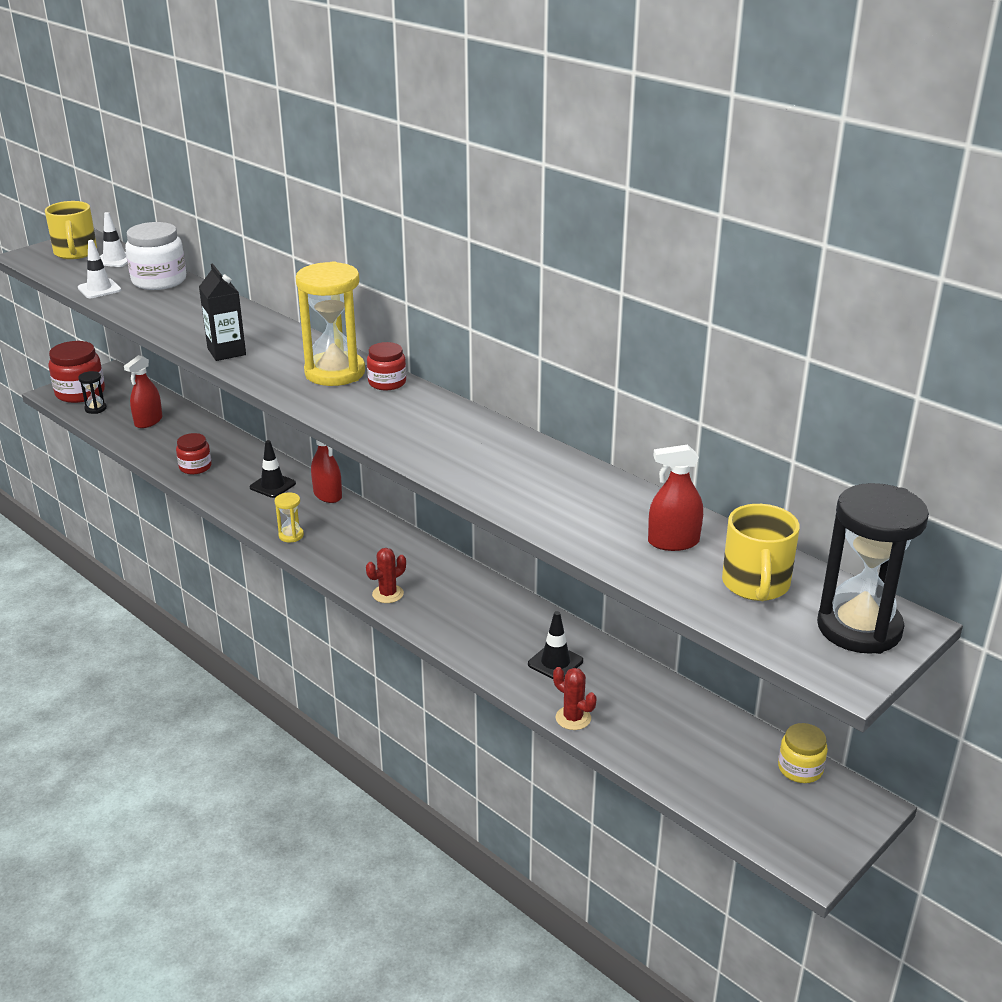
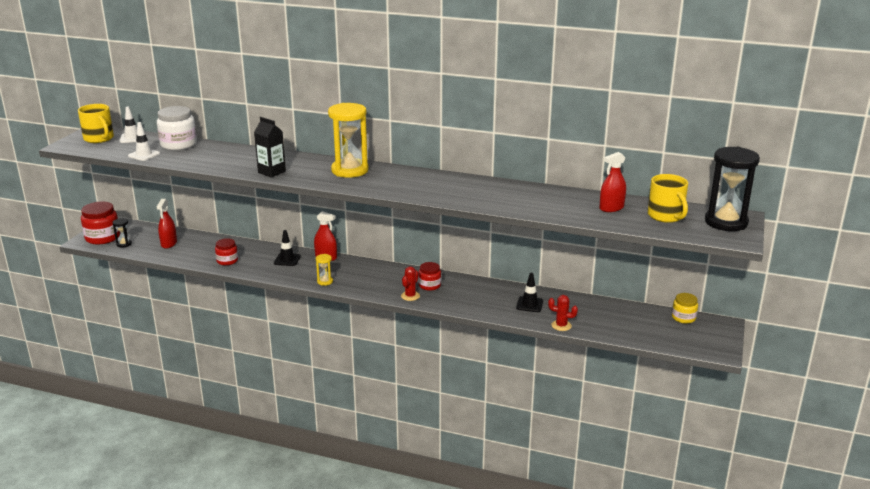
camera: 25 degrees left, 5 degrees down
red jar [367,342,406,390] -> red jar moved to [418,262,441,291]

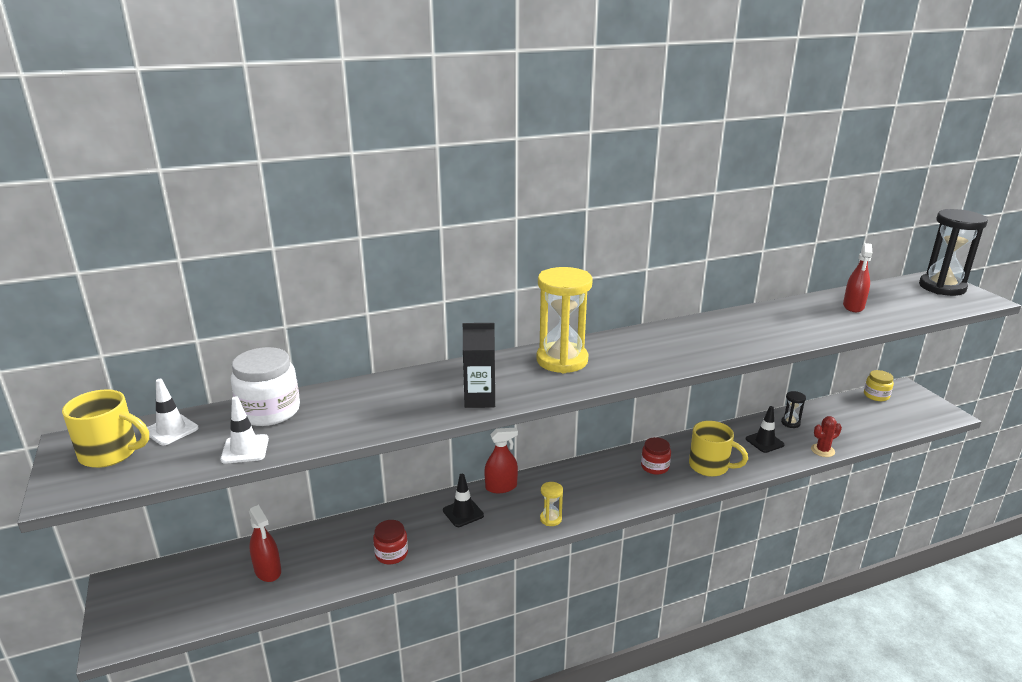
camera: 40 degrees left, 0 degrees up
red jar [81,201,120,245] -> none
black hourglass [112,218,132,248] -> black hourglass moved to [781,391,806,428]
red cactus [401,266,420,301] -> none
yellow mug [648,174,688,223] -> yellow mug moved to [689,421,748,477]

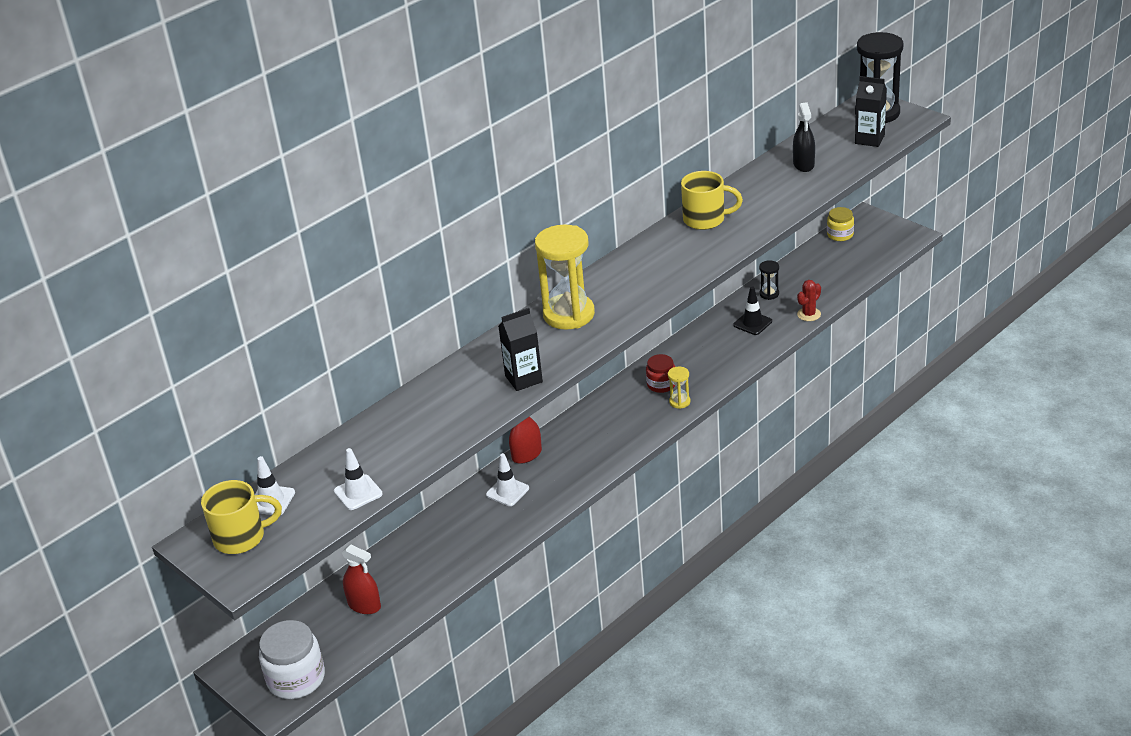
camera: 20 degrees left, 10 degrees up
white jar [231,347,300,426] -> white jar moved to [259,620,325,699]
red jar [373,520,408,564] -> none
black traffic cone [443,474,484,527] -> white traffic cone [486,453,529,506]
yellow hourglass [540,482,563,526] -> yellow hourglass moved to [668,367,691,409]
yellow mug [689,421,748,477] -> yellow mug moved to [681,171,743,230]
red spray bottle [843,243,872,312] -> black spray bottle [793,102,815,172]
none -> black carton [855,76,887,147]

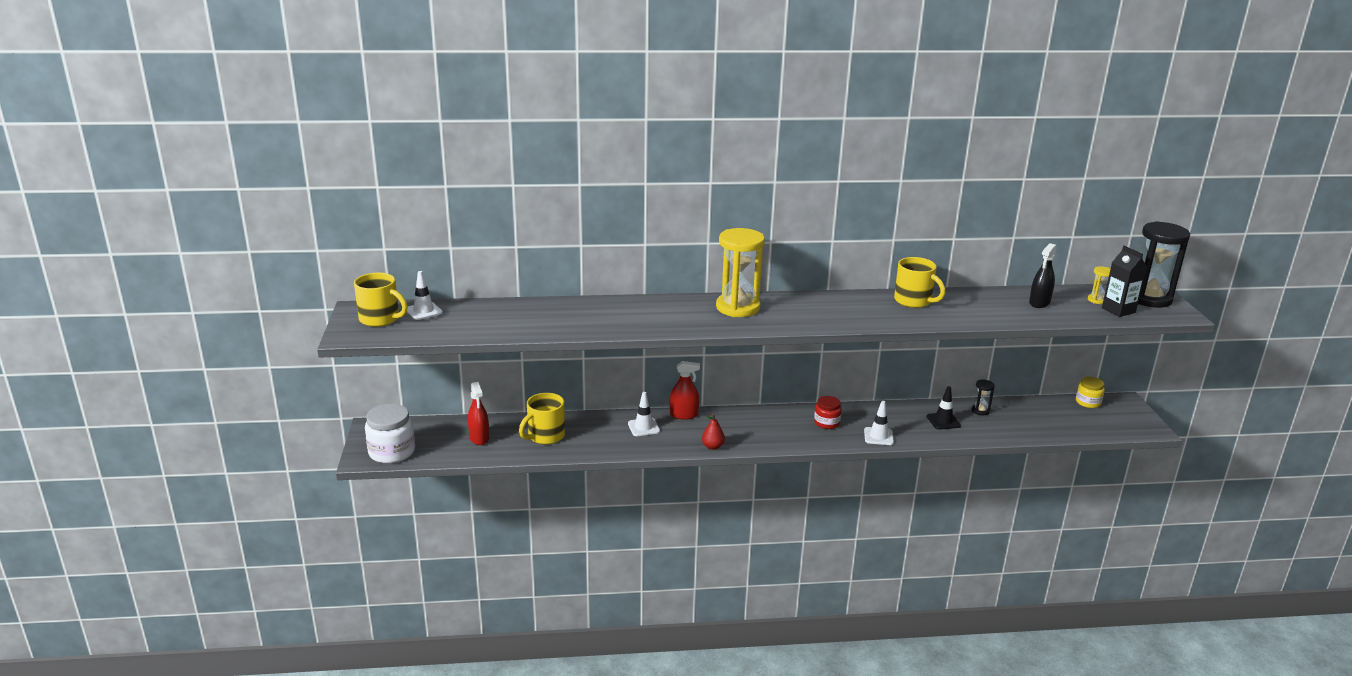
camera: 35 degrees right, 10 degrees down
white traffic cone [334,448,383,510] -> white traffic cone moved to [864,401,894,445]
black carton [498,308,543,391] -> none
yellow hourglass [668,367,691,409] -> yellow hourglass moved to [1088,266,1111,304]
red cactus [797,280,821,321] -> none
none -> yellow mug [519,393,565,444]
none -> red pear [702,414,725,450]

